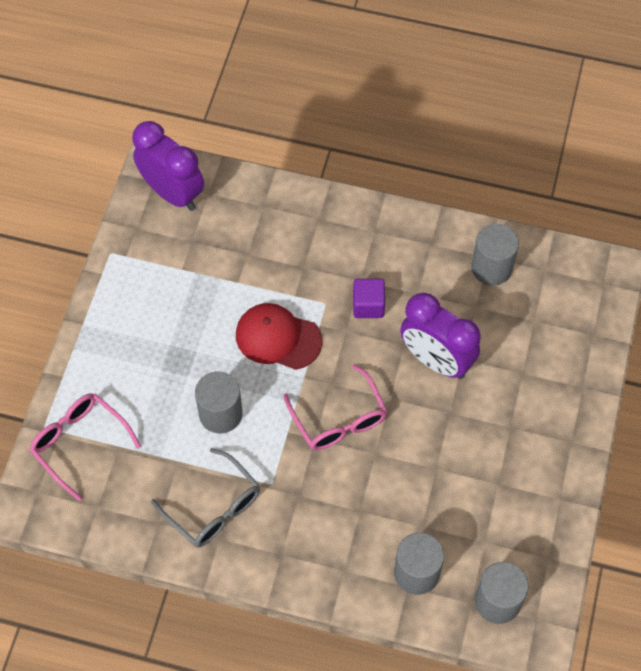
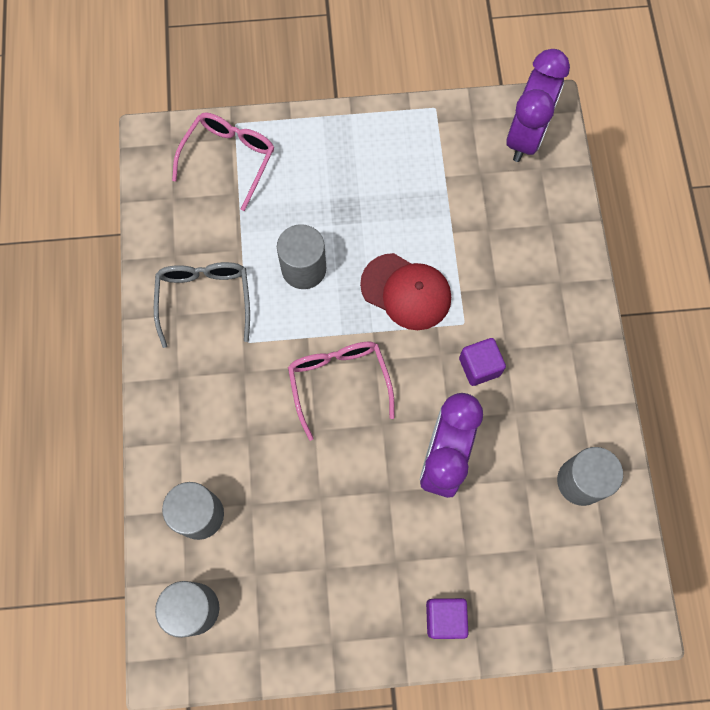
camera: 70 degrees right, 10 degrees up
grey glasses [151,448,260,548] -> grey glasses turned 150 degrees clockwise [154,262,250,348]
red cap [236,303,322,370] -> red cap turned 120 degrees clockwise [360,253,451,330]
pink glasses [283,364,387,450] -> pink glasses turned 120 degrees clockwise [288,342,395,441]
none -> purple cube [426,598,468,639]

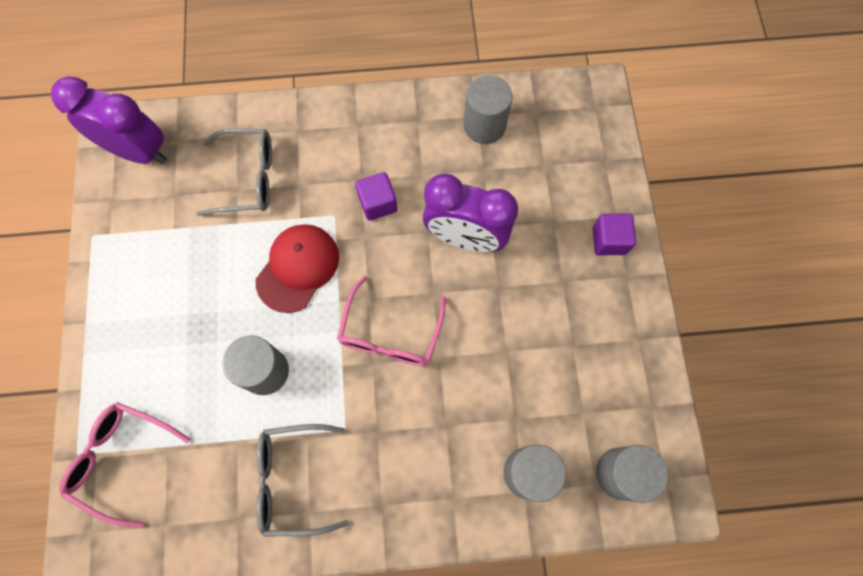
camera: 90 degrees left, 0 degrees up
pink glasses [288,342,395,441] -> pink glasses turned 60 degrees counterclockwise [337,276,446,366]
none -> grey glasses [196,128,272,216]

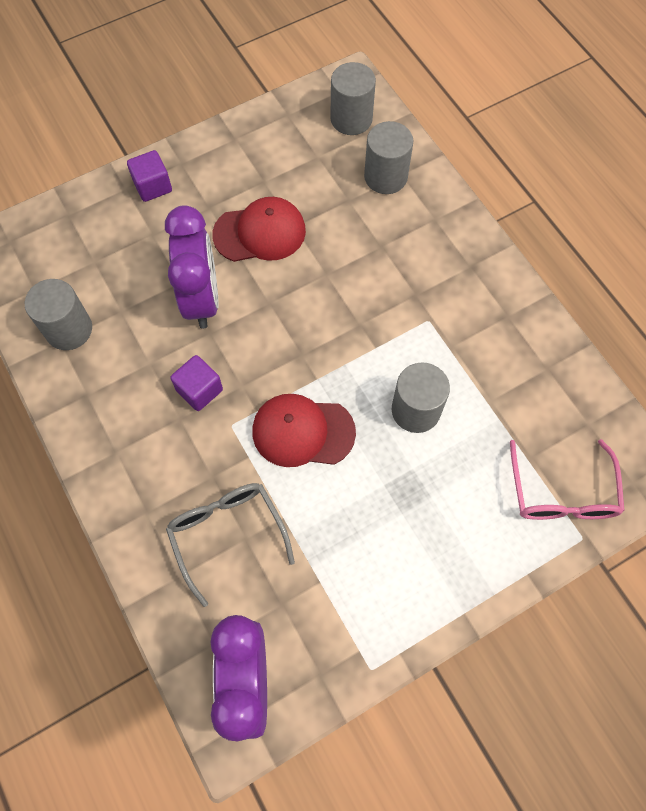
camera: 115 degrees left, 5 degrees down
grey glasses [256,424,349,537] -> none
pink glasses [337,276,446,366] -> none
none -> red cap [212,197,306,262]

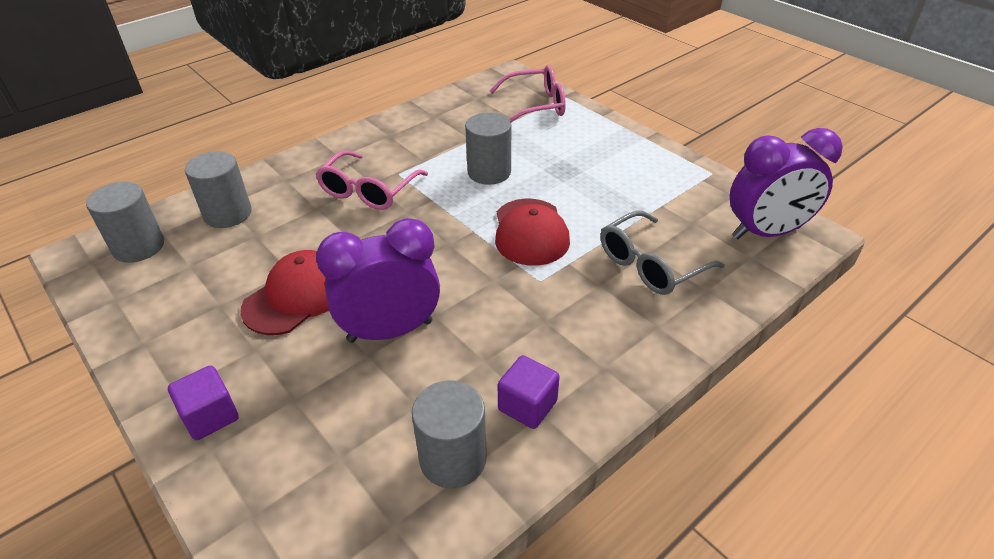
camera: 100 degrees left, 25 degrees down
purple cube [170,355,223,411] -> purple cube moved to [498,355,560,429]
red cap [212,197,306,262] -> red cap turned 60 degrees clockwise [240,250,329,335]
none -> pink glasses [316,150,428,210]

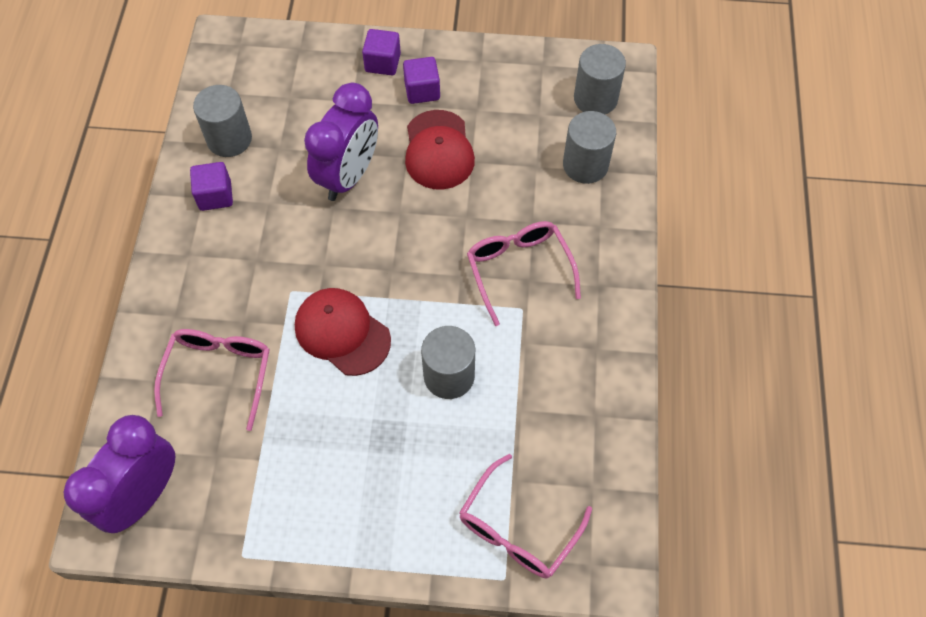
camera: 135 degrees right, 20 degrees up
grey glasses [600,211,725,295] -> pink glasses [154,329,270,431]
none -> purple cube [403,57,440,104]

